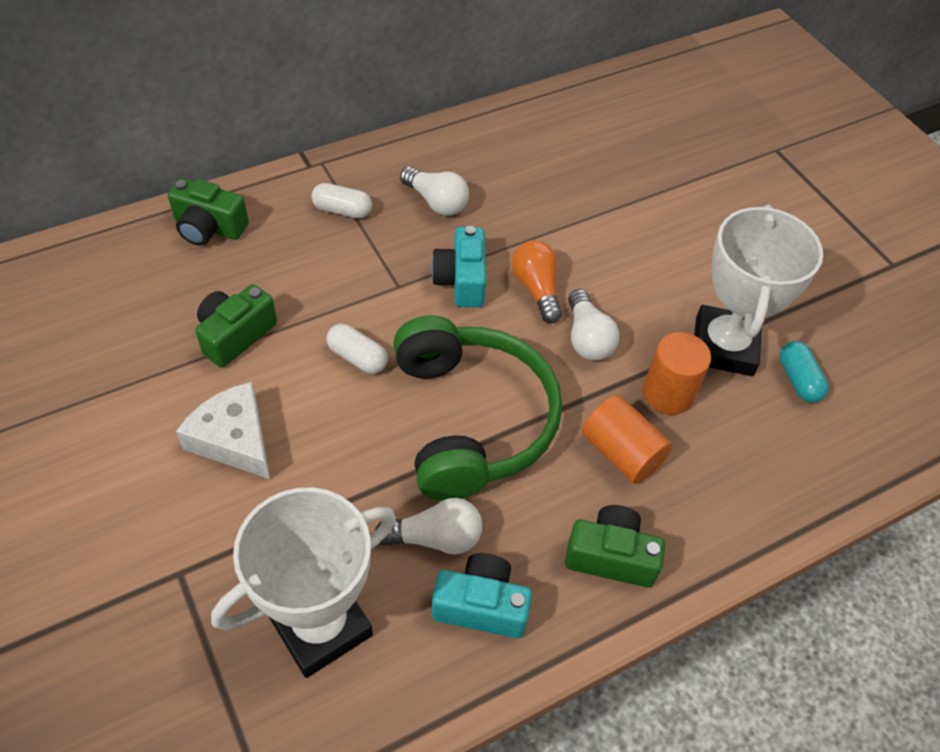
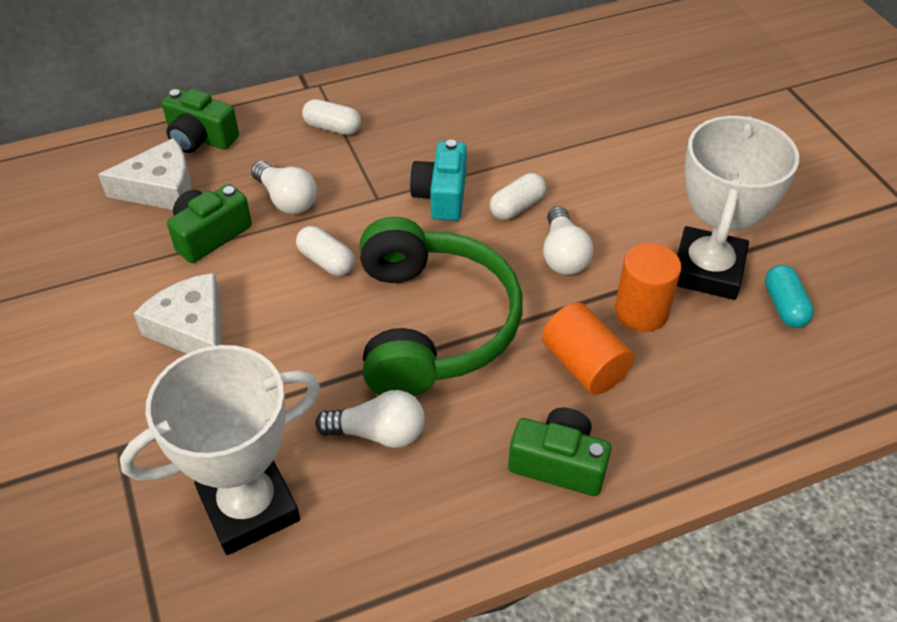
camera: 10 degrees right, 5 degrees down
white light bulb [400,167,469,215] -> white light bulb moved to [251,161,317,214]
turquoise camera [432,553,532,638] -> none
orange light bulb [511,240,562,323] -> white capsule [490,173,546,220]
none -> white cheese [98,138,192,210]

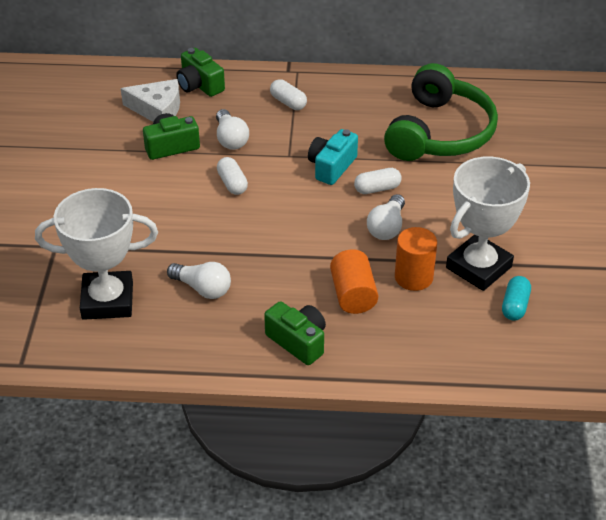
camera: 25 degrees right, 5 degrees down
white cheese [133,273,221,354] -> none
green headphones [360,217,523,396] -> green headphones moved to [384,63,498,161]

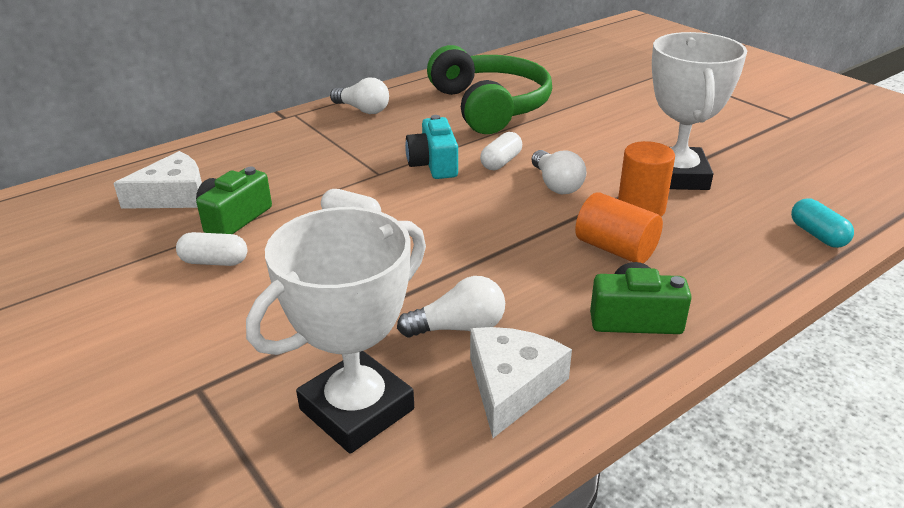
camera: 40 degrees left, 10 degrees down
green camera [176,48,225,97] -> none
white light bulb [216,109,249,150] -> white light bulb moved to [330,78,389,114]
white capsule [270,79,307,110] -> white capsule moved to [176,232,248,266]
turquoise capsule [502,276,531,321] -> turquoise capsule moved to [791,199,854,248]
none -> white cheese [470,327,572,438]

